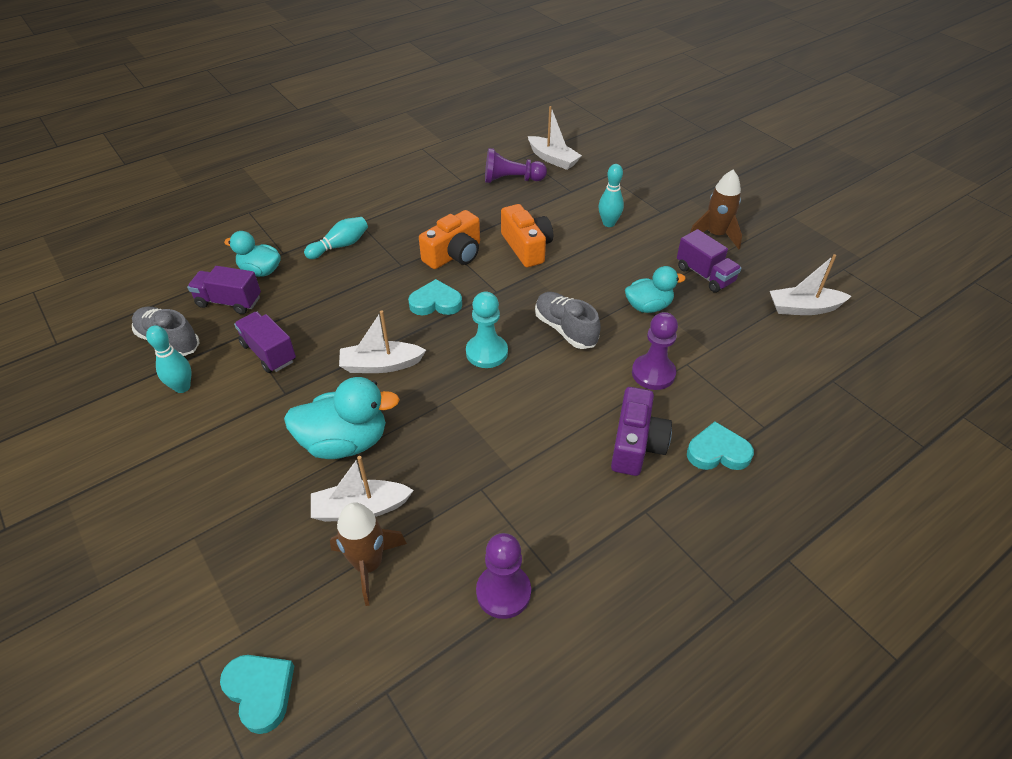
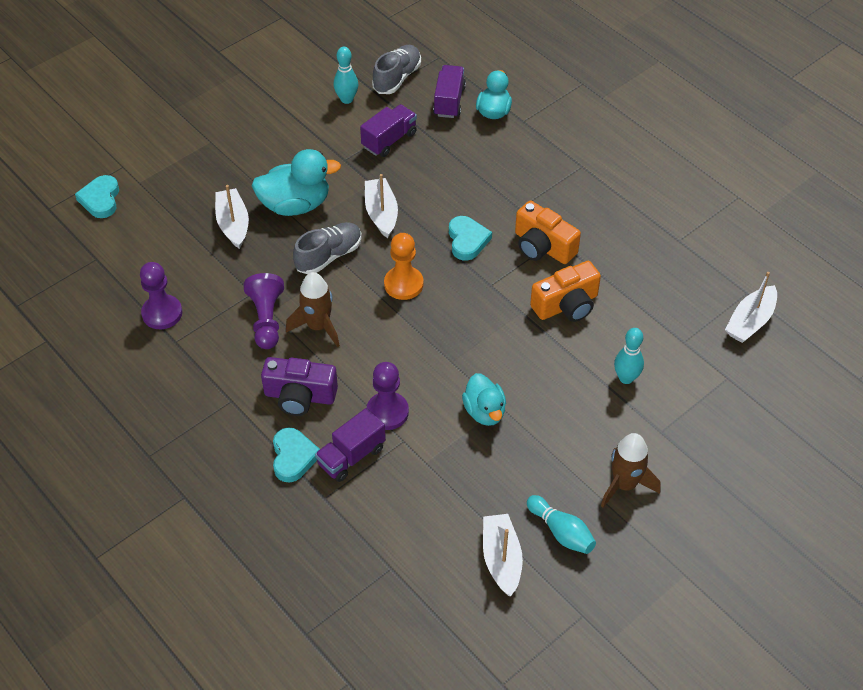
camera: 85 degrees right, 5 degrees up
turquoise heart [220,655,294,734] -> turquoise heart turned 135 degrees clockwise [75,175,119,218]
turquoise duck [284,377,400,459] -> turquoise duck turned 90 degrees counterclockwise [252,149,341,216]
turquoise bowling pin [304,217,368,259] -> turquoise bowling pin moved to [527,495,596,554]
brown rocket [330,502,407,606] -> brown rocket moved to [286,272,340,347]
turquoise pawn [466,292,508,368] -> orange pawn [384,233,423,300]
purple pawn [485,148,547,183] -> purple pawn moved to [244,273,284,349]
grey shoe [535,292,601,349] -> grey shoe moved to [293,222,362,274]
purple truck [677,229,742,292] -> purple truck moved to [315,408,386,482]

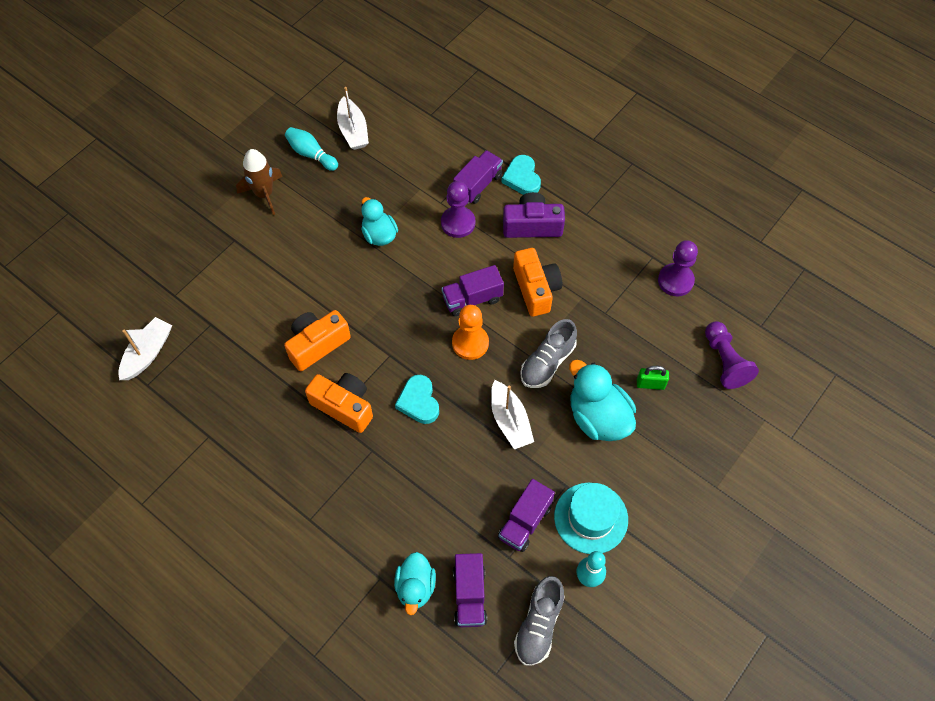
camera: 170 degrees right, 10 degrees up
turquoise heart [75,175,119,218] -> none
white boat [215,185,249,249] -> green padlock [637,366,669,390]
purple pawn [244,273,284,349] -> purple pawn moved to [705,321,759,389]
turquoise duck [252,149,341,216] -> turquoise duck turned 75 degrees clockwise [569,359,636,441]
brown rocket [286,272,340,347] -> orange camera [513,248,562,317]
turquoise bowling pin [614,328,644,384] -> none
none -> purple truck [441,265,504,316]
none -> turquoise hat [554,483,628,554]

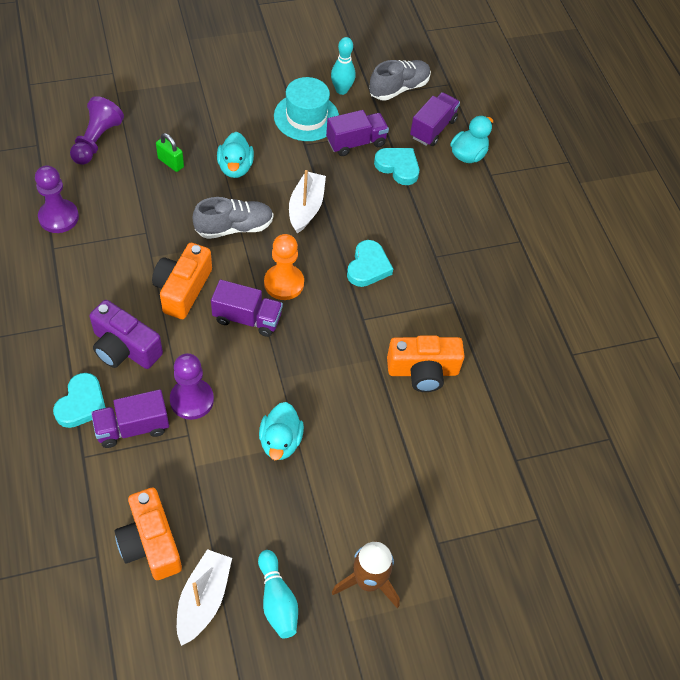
camera: 150 degrees left, 5 degrees down
white boat [118,317,172,380] -> none
orange camera [305,373,373,433] -> orange camera moved to [115,488,182,580]
turquoise duck [569,359,636,441] -> turquoise duck [217,132,254,178], size x0.65
none -> turquoise heart [374,148,419,185]

